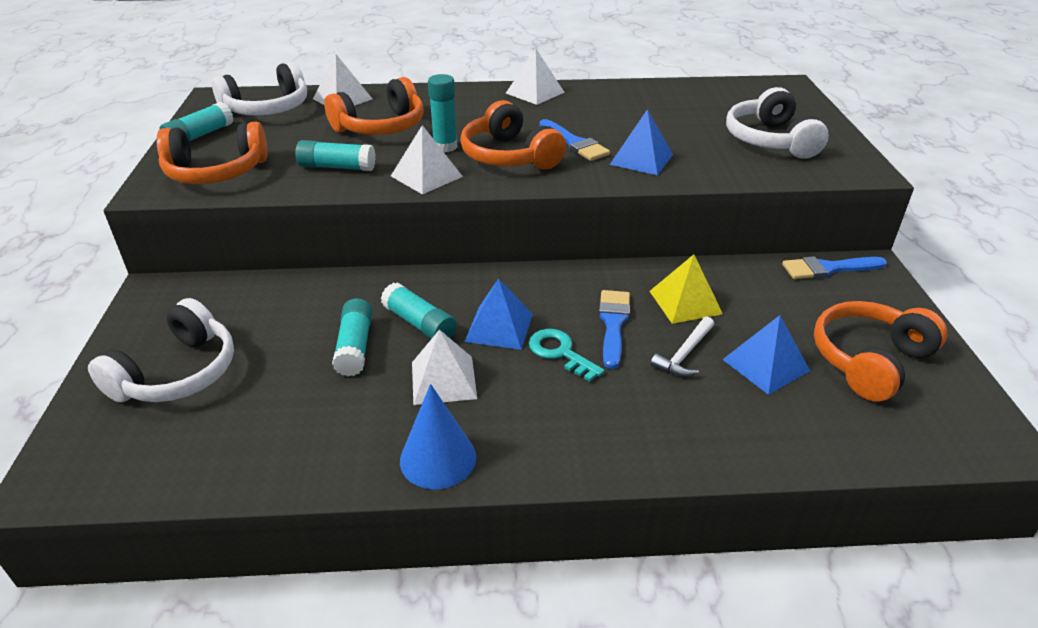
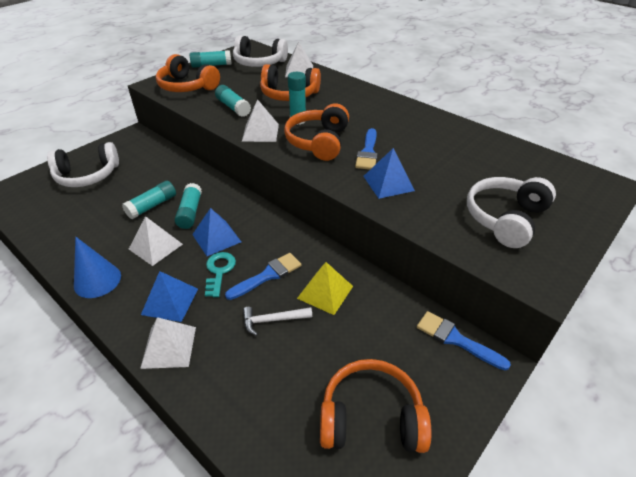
camera: 45 degrees right, 5 degrees up
white pyramid [506,48,565,105] -> white pyramid moved to [140,317,196,369]
blue pyramid [722,315,810,395] -> blue pyramid moved to [141,271,198,322]

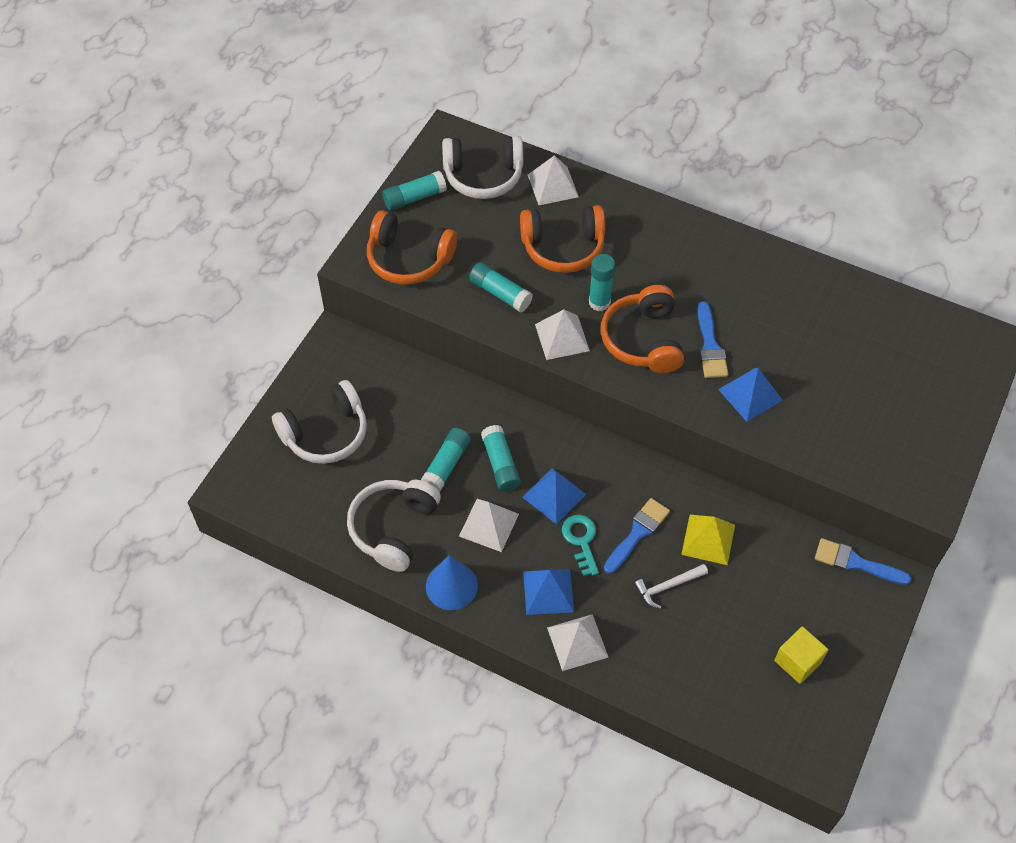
camera: 15 degrees left, 15 degrees up
orange headphones [320,359,431,453] -> yellow cube [774,626,828,684]
white headphones [467,177,556,248] -> white headphones moved to [347,480,441,572]

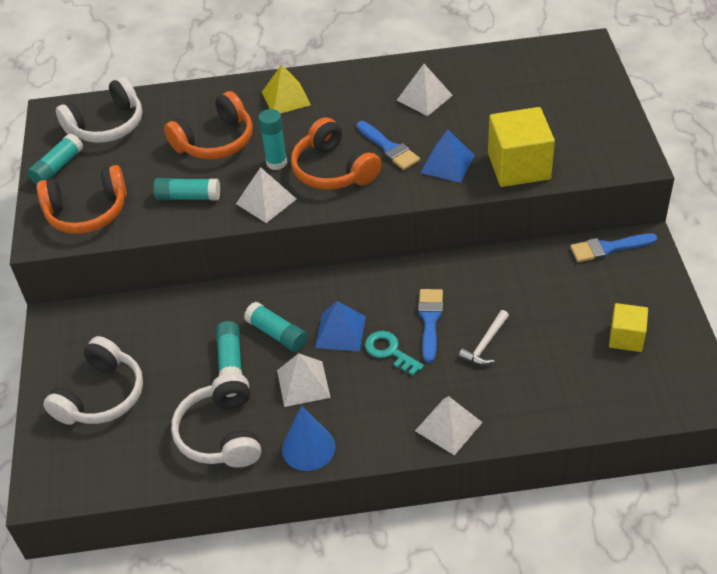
camera: 30 degrees left, 10 degrees down
blue pyramid [523,569,574,615] -> none
white pyramid [528,155,579,205] -> white pyramid moved to [396,64,453,116]
yellow pyramid [681,515,735,565] -> yellow pyramid moved to [262,64,311,114]
none -> yellow cube [488,107,555,187]

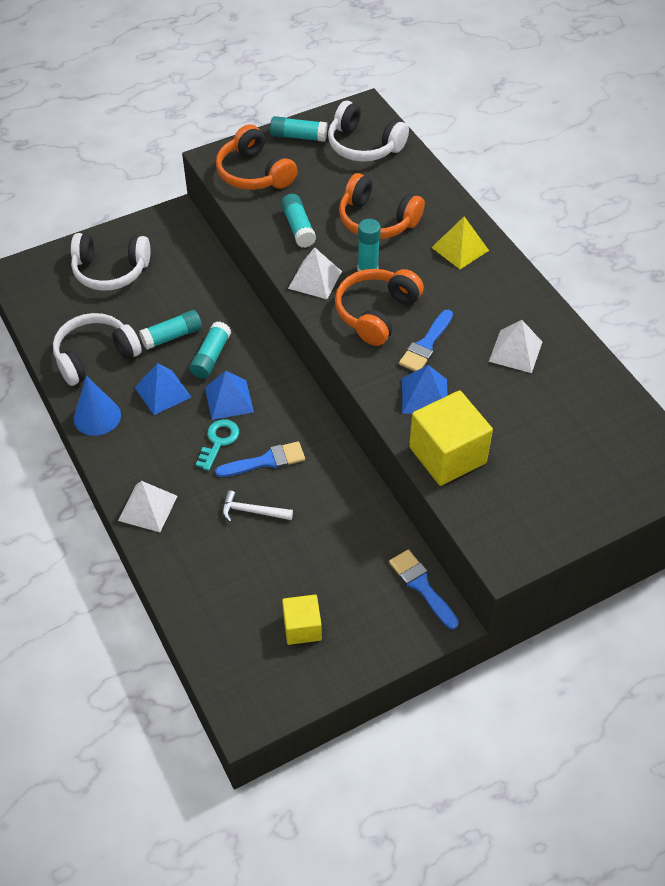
camera: 65 degrees right, 5 degrees up
white pyramid [277,353,331,407] -> blue pyramid [135,363,191,415]

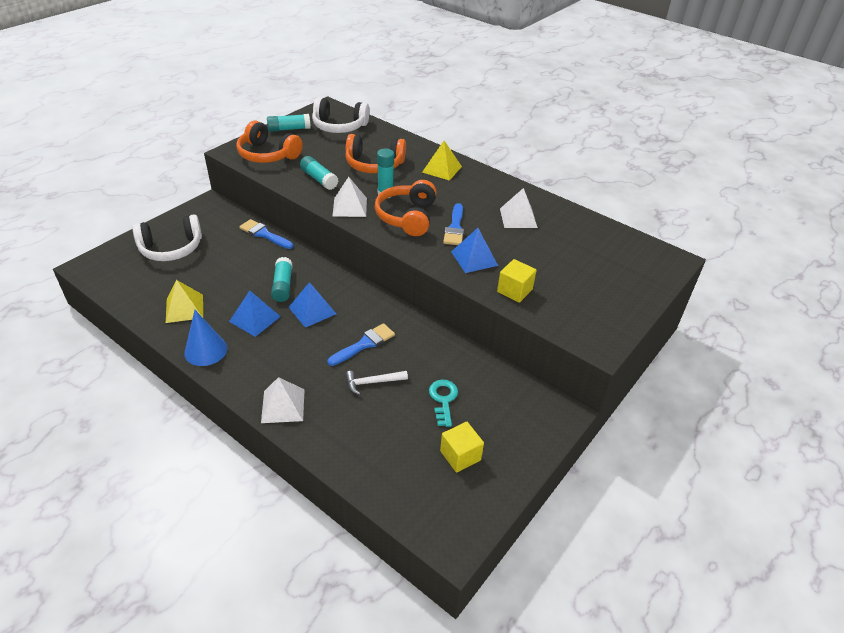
camera: 25 degrees left, 10 degrees down
white headphones [53,313,142,386] -> yellow pyramid [166,280,203,323]
turquoise glue stick [139,310,202,350] -> none
turquoise key [196,419,239,471] -> turquoise key moved to [429,380,458,427]
blue brush [389,550,459,629] -> blue brush moved to [239,219,293,249]
yellow cube [409,390,493,486] -> yellow cube [497,259,537,303], size x0.58

